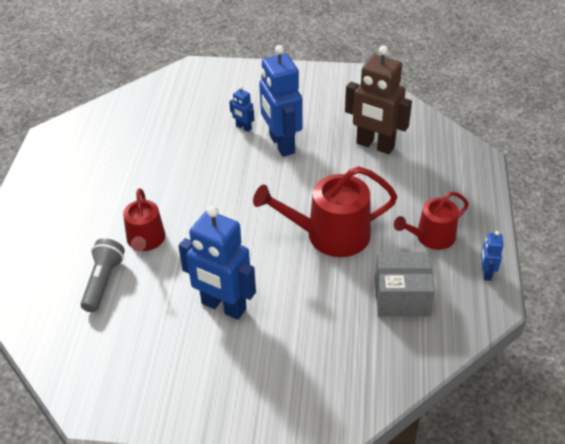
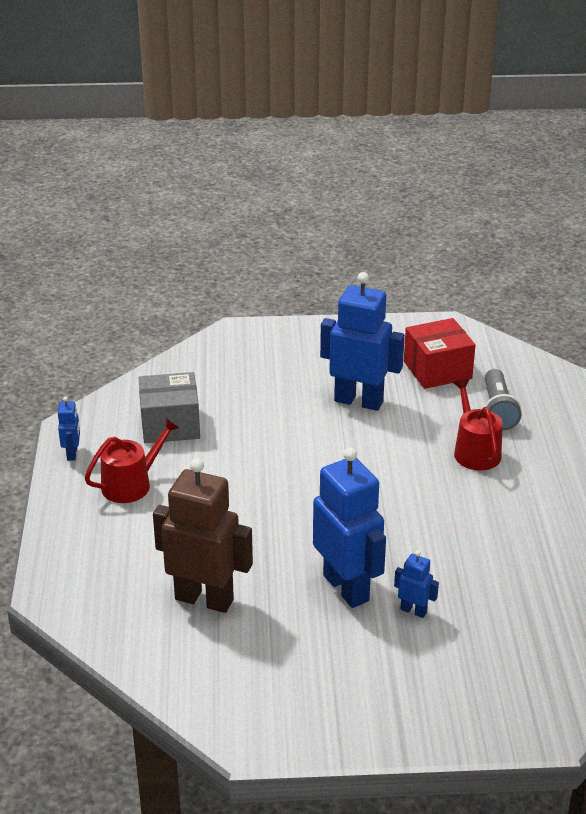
camera: 170 degrees right, 10 degrees down
red watering can [253,166,398,257] -> none
none -> red box [404,318,475,389]

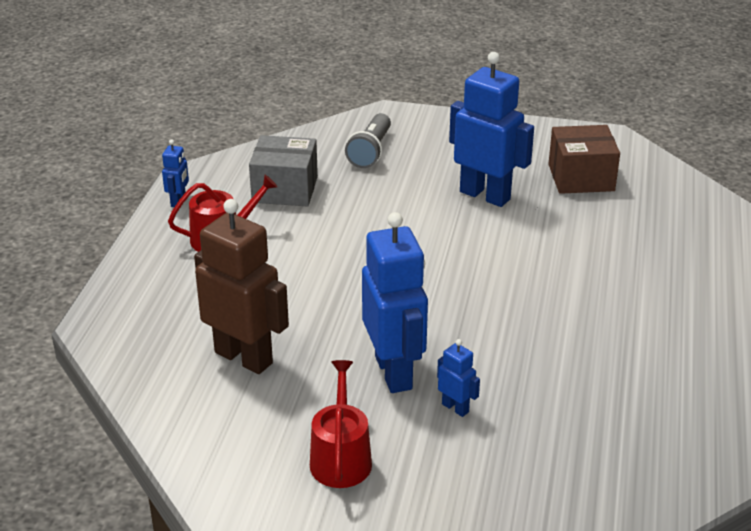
camera: 15 degrees right, 0 degrees up
red box [404,318,475,389] -> brown box [549,125,620,194]
red watering can [453,378,502,471] -> red watering can moved to [310,360,372,488]
grey flashlight [485,369,522,430] -> grey flashlight moved to [345,113,391,168]

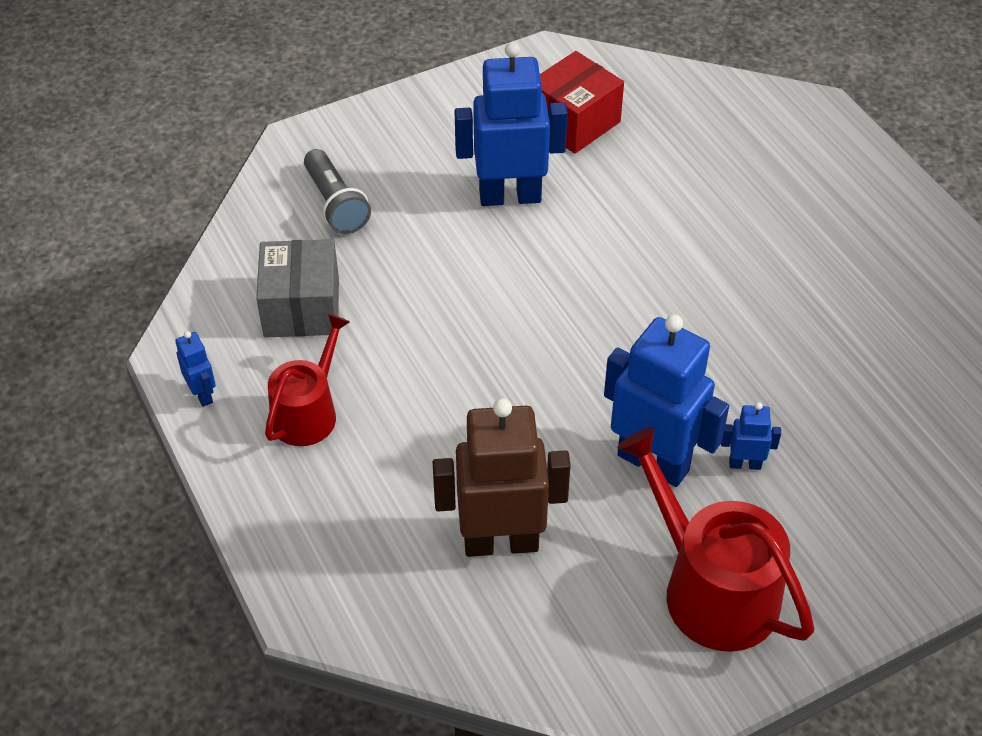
camera: 40 degrees left, 15 degrees up
grey box [249,135,318,207] -> grey box turned 60 degrees counterclockwise [256,239,339,338]
red watering can [310,360,372,488] -> red watering can [617,427,815,652], size x1.59
brown box [549,125,620,194] -> red box [540,51,624,154]

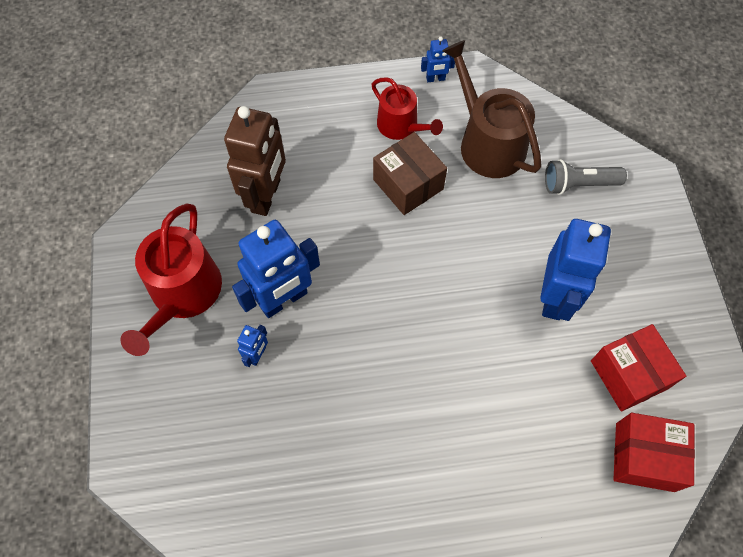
camera: 110 degrees right, 15 degrees up
grey box [256,239,339,338] -> brown watering can [442,40,542,178]
red watering can [617,427,815,652] -> red watering can turned 120 degrees clockwise [120,203,222,356]
none -> brown box [373,132,447,215]
none -> red box [613,413,695,492]

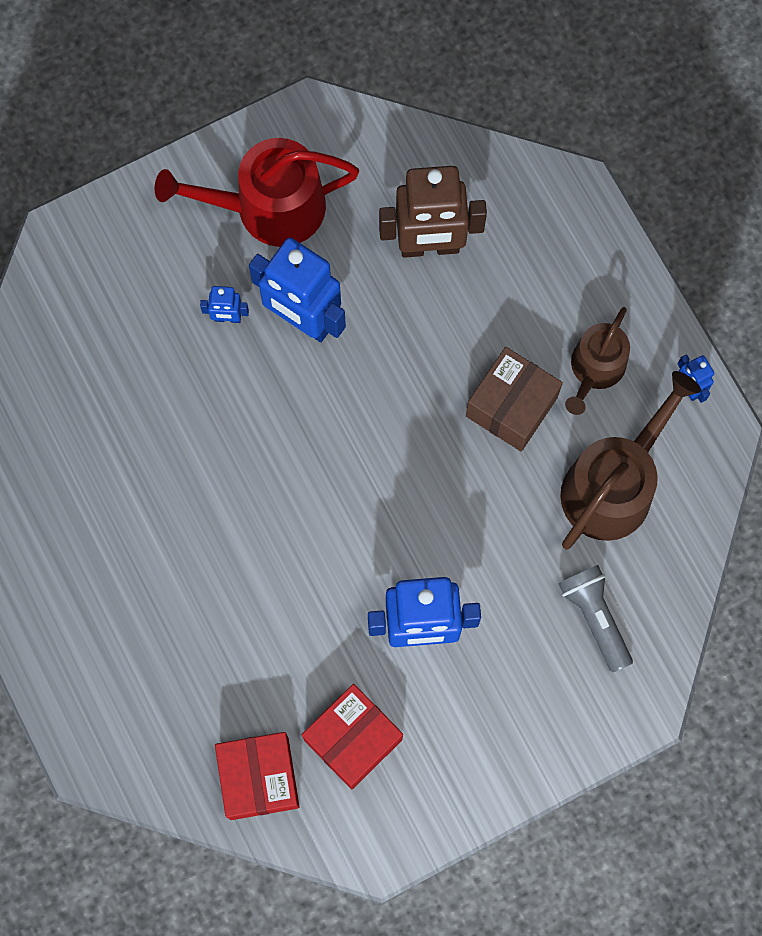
camera: 70 degrees right, 10 degrees up
red watering can [371,77,443,140] -> brown watering can [565,307,630,415]

